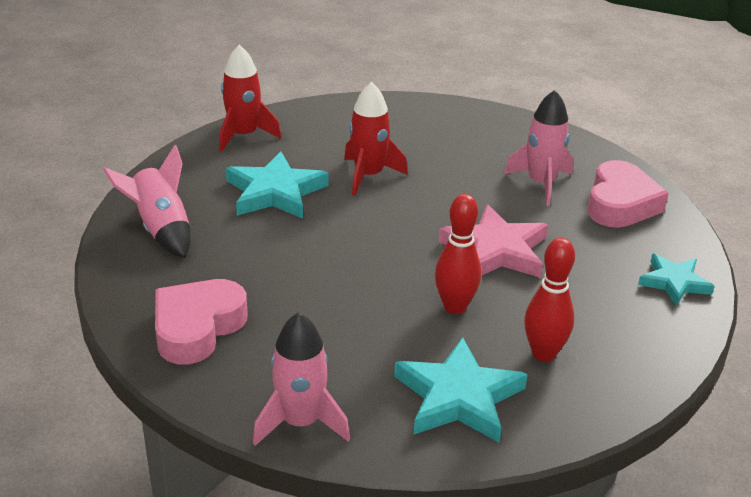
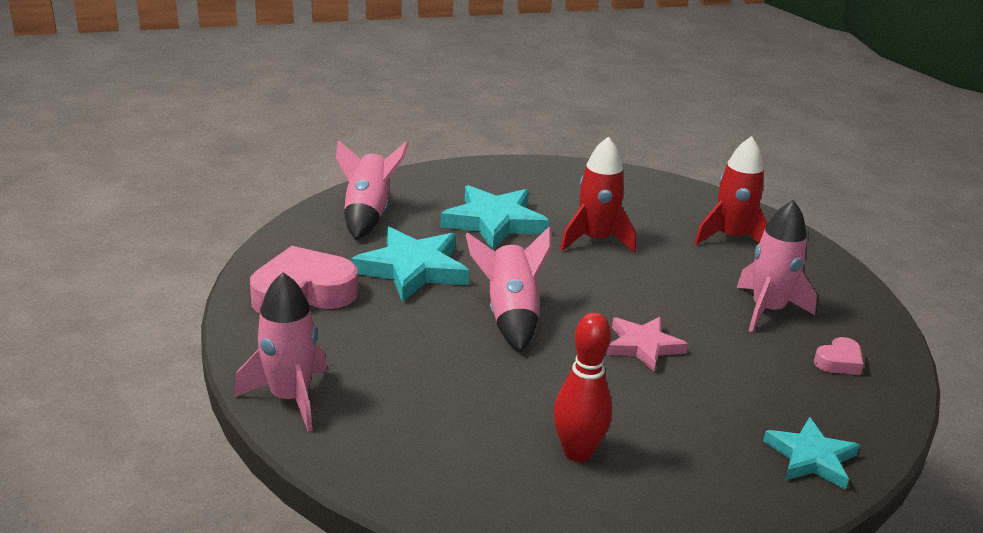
camera: 35 degrees right, 5 degrees down
red rocket [219,45,281,152] -> red rocket moved to [694,136,768,245]
turquoise star [394,337,528,443] -> turquoise star moved to [351,227,469,302]
red bowling pin [435,194,481,314] -> none
pink star [439,204,548,278] -> pink star [607,317,688,372], size x0.63
pink heart [587,160,669,228] -> pink heart [814,337,864,375], size x0.47
none -> pink rocket [466,226,551,352]

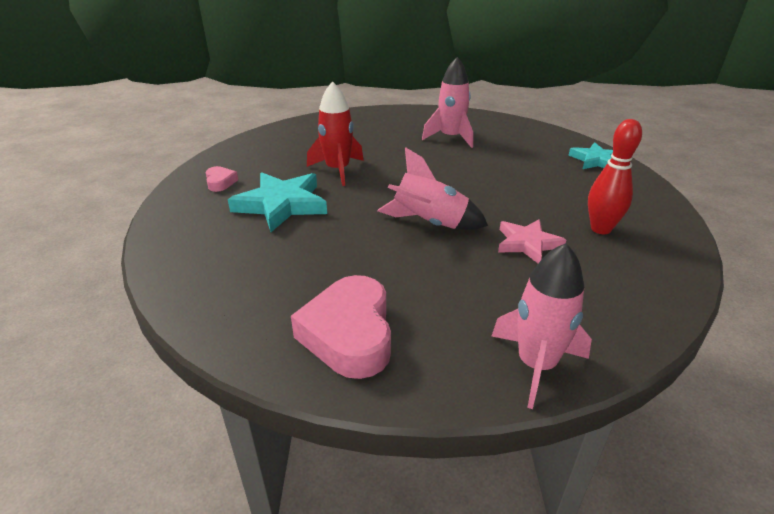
camera: 70 degrees left, 5 degrees up
pink rocket [336,140,409,239] -> none
turquoise star [351,227,469,302] -> none
pink star [607,317,688,372] -> pink star moved to [498,219,566,263]
red rocket [694,136,768,245] -> none
pink heart [814,337,864,375] -> pink heart moved to [206,166,238,192]

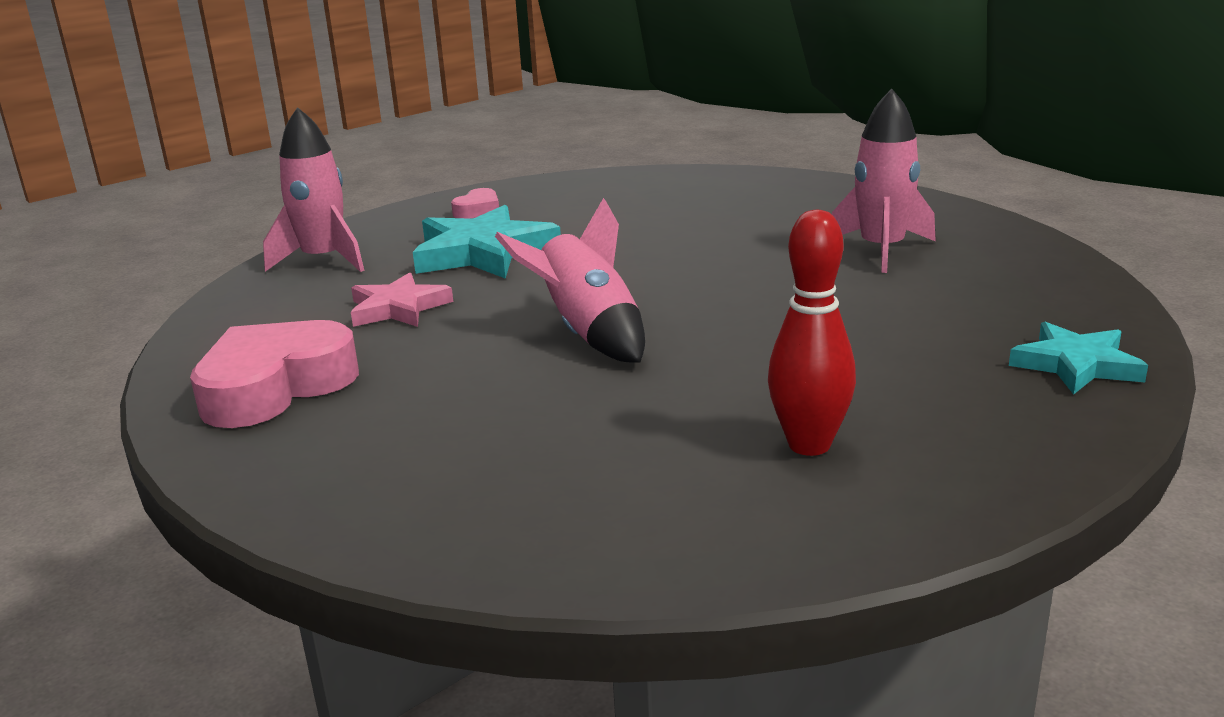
camera: 50 degrees right, 10 degrees down
red rocket [307,81,364,186] -> none
pink rocket [492,243,592,409] -> pink rocket moved to [263,107,364,272]
pink star [498,219,566,263] -> pink star moved to [351,272,453,327]

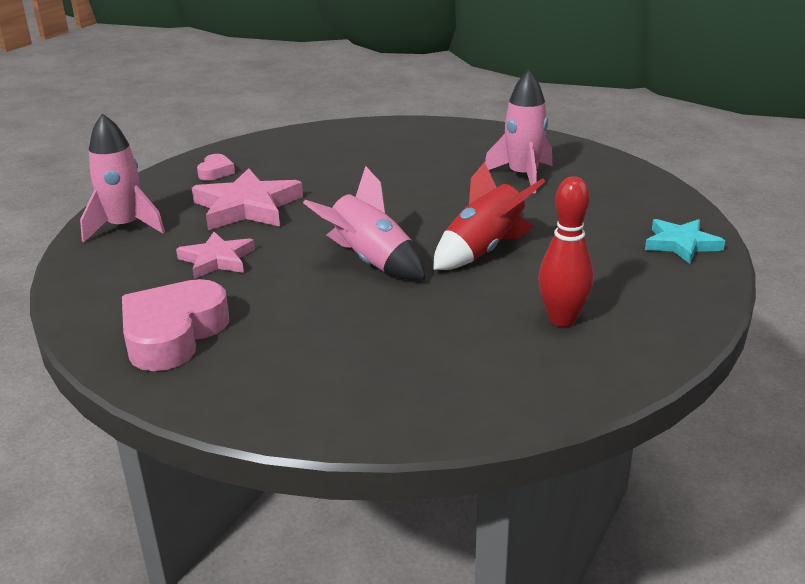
camera: 20 degrees left, 5 degrees up
turquoise star [413,205,561,279] -> pink star [192,168,303,230]
none -> red rocket [433,162,545,270]

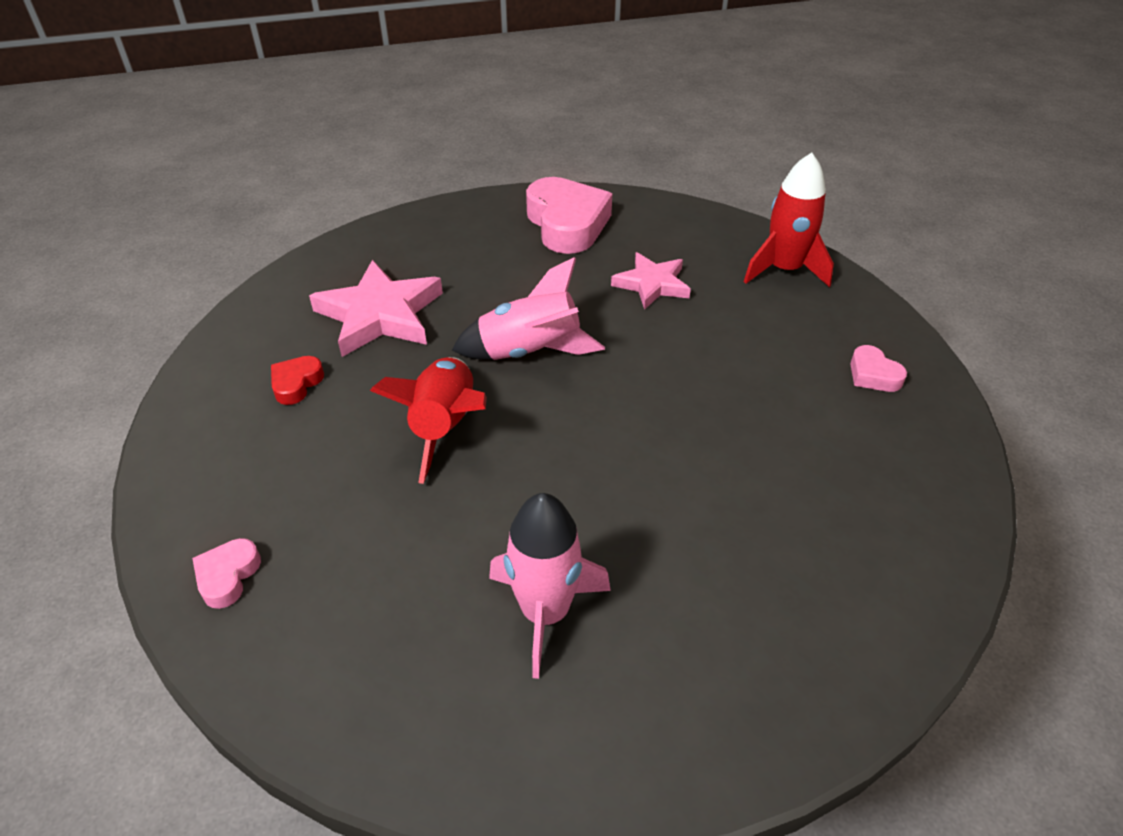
camera: 135 degrees right, 15 degrees up
pink rocket [80,113,165,243] -> red rocket [744,153,834,287]
pink star [192,168,303,230] -> pink star moved to [309,260,443,357]
red bowling pin [538,176,594,327] -> red heart [271,356,324,405]
turquoise star [645,219,725,264] -> pink heart [192,538,261,609]

